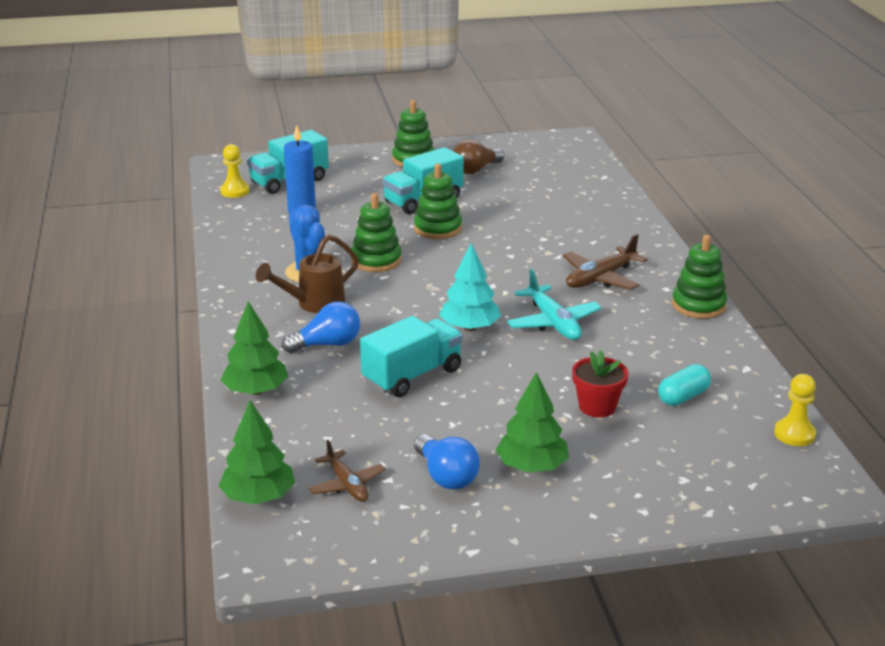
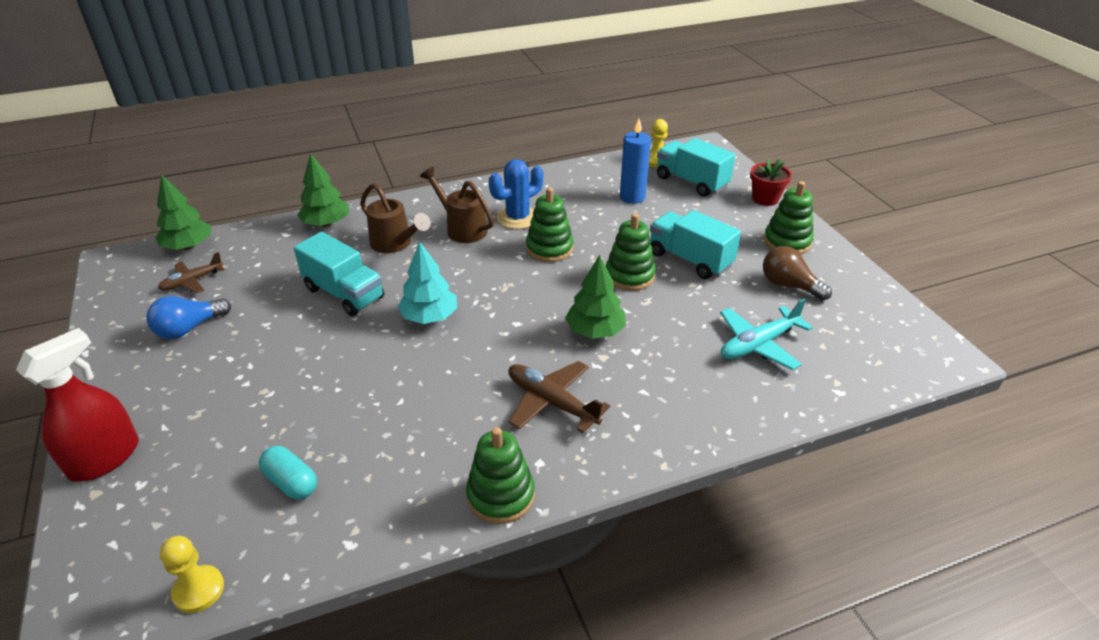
camera: 80 degrees right, 10 degrees up
blue light bulb [281,301,360,353] -> brown watering can [360,183,431,253]
green tree [496,372,569,473] -> green tree moved to [565,255,626,339]
turquoise plane [507,269,602,340] -> turquoise plane moved to [720,299,813,370]
red flower pot [572,350,628,417] -> red flower pot moved to [750,158,792,206]
none -> red spray bottle [16,328,139,482]

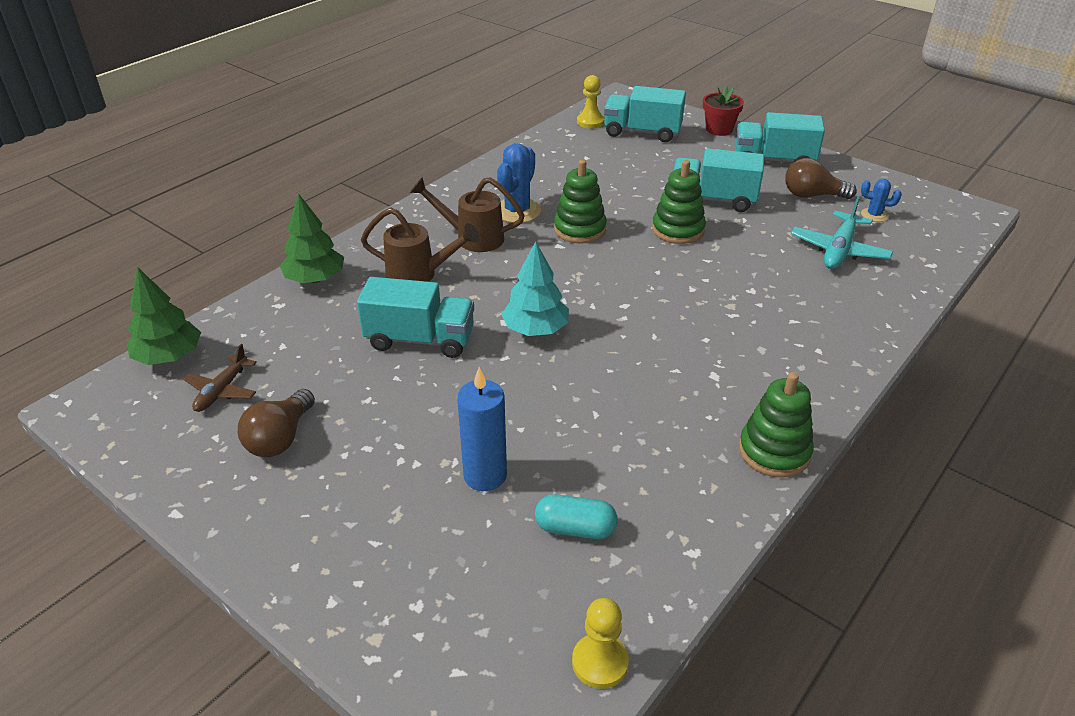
camera: 30 degrees left, 0 degrees up
red spray bottle [16,328,139,482] -> none
blue light bulb [146,296,231,339] -> brown light bulb [238,389,315,457]
brown plane [508,361,610,433] -> none
green tree [565,255,626,339] -> none
blue candle [620,119,651,204] -> blue candle moved to [457,367,507,491]
green stacking toy [764,181,814,254] -> turquoise truck [736,112,825,162]
none -> blue cactus [861,179,902,222]

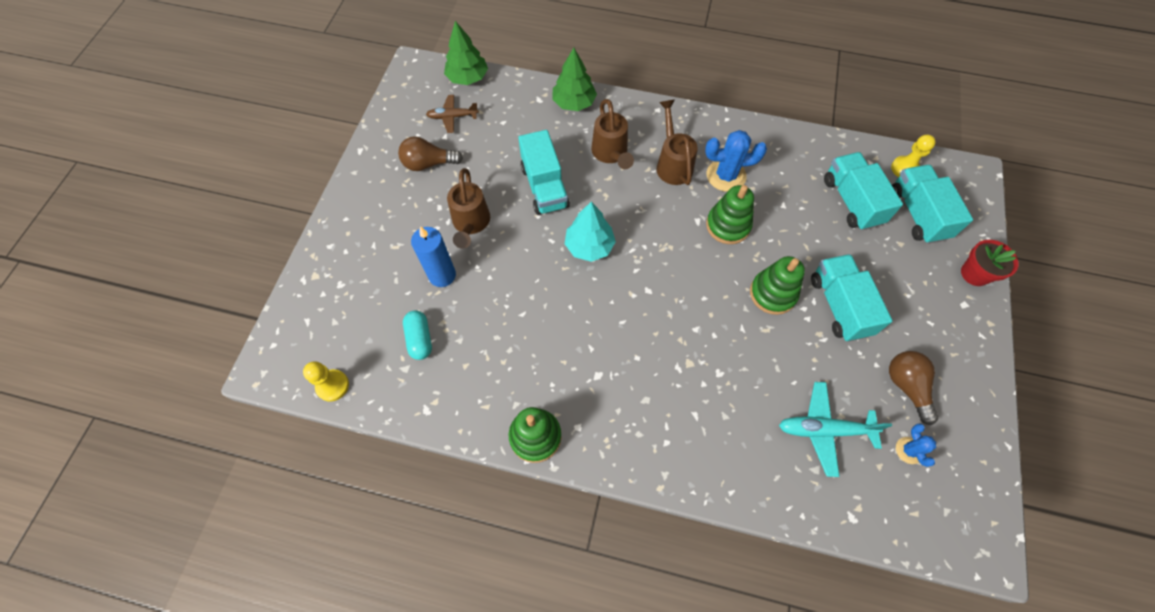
camera: 65 degrees right, 25 degrees up
turquoise truck [736,112,825,162] -> turquoise truck moved to [824,152,903,231]
none -> brown watering can [447,168,490,249]

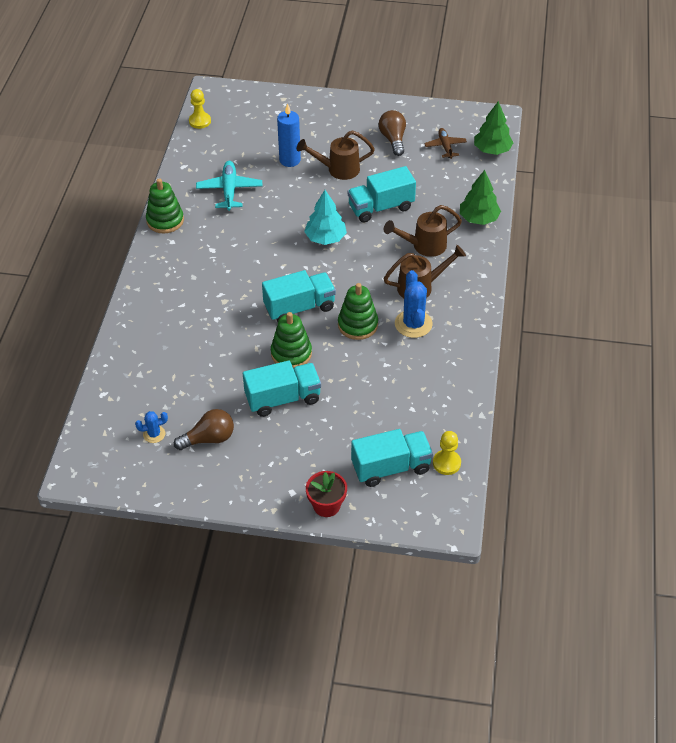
camera: 85 degrees right, 15 degrees down
turquoise capsule [403,311,432,360] -> none
turquoise plane [779,382,892,477] -> turquoise plane moved to [196,161,262,211]
turquoise truck [824,152,903,231] -> turquoise truck moved to [262,270,336,322]

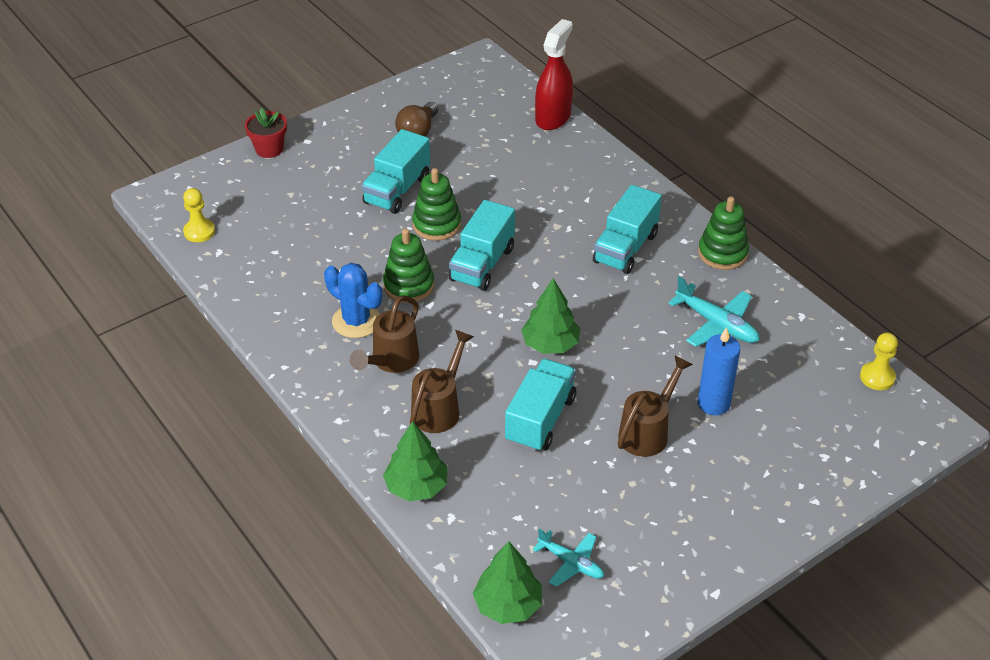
camera: 135 degrees right, 5 degrees down
blue cactus [135,411,168,443] -> none
turquoise tree [304,190,347,245] -> green tree [521,278,580,354]
turquoise truck [351,429,433,487] -> turquoise truck moved to [593,185,662,274]
brown light bulb [379,110,406,156] -> none
brown plane [424,128,467,159] -> turquoise plane [533,529,604,587]
none -> red spray bottle [535,19,573,130]

